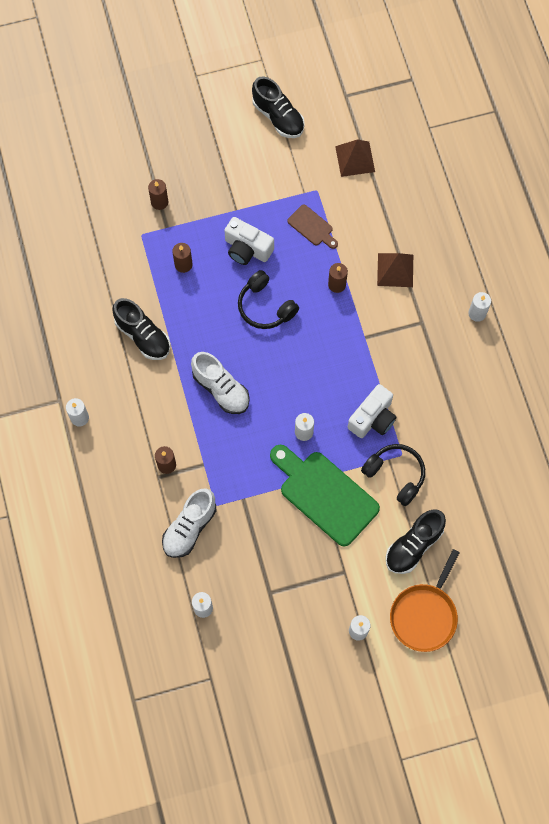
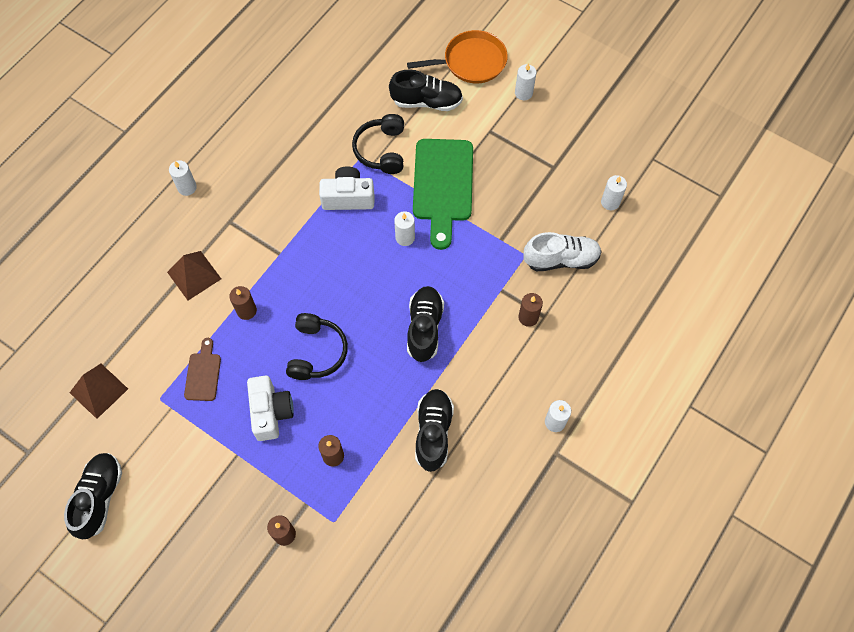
camera: 130 degrees left, 5 degrees down
white shoe [191,352,250,414] -> black shoe [407,286,444,362]

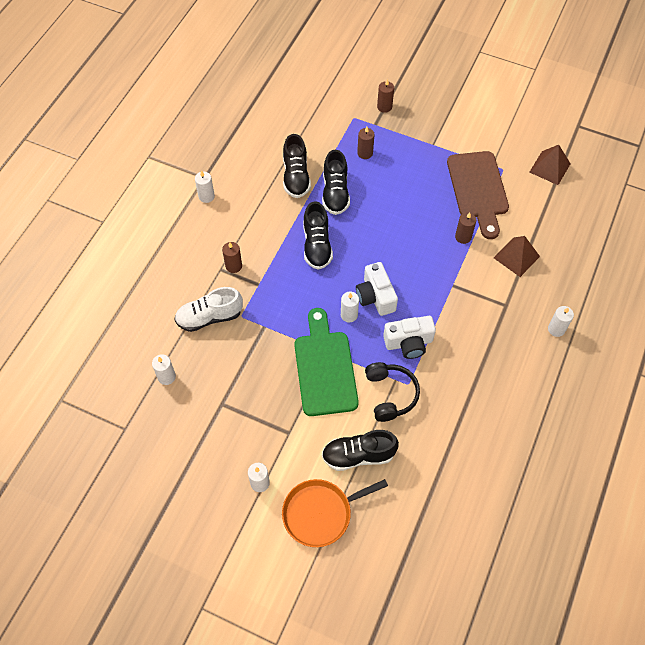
camera: 170 degrees right, 5 degrees down
black shoe [64,453,122,539] -> black shoe moved to [322,150,350,215]
brown cutting board [184,338,221,401] -> brown cutting board [447,151,509,239], size x2.04
white camera [247,376,294,441] -> white camera moved to [356,262,398,316]
black headphones [286,313,348,380] -> none

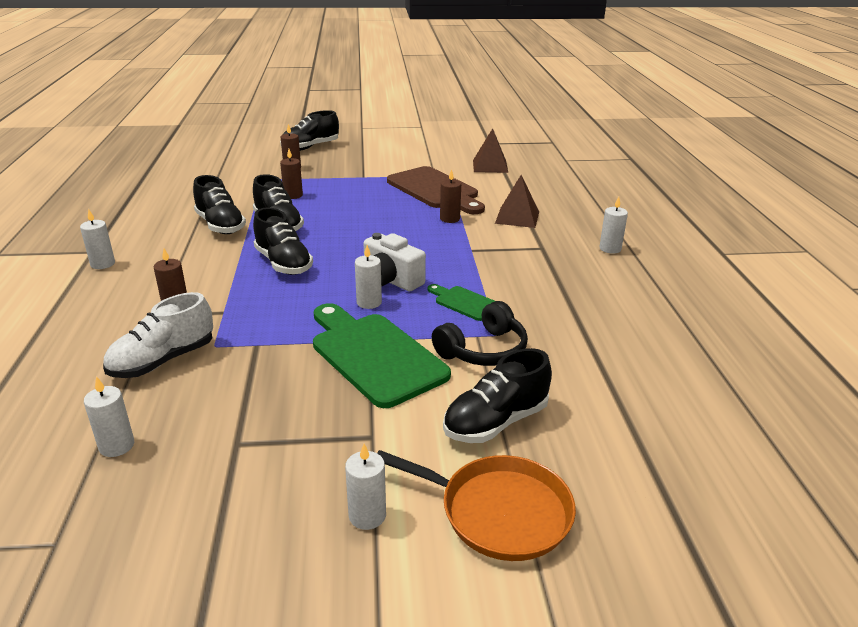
camera: 30 degrees left, 30 degrees down
orange pan [282,479,388,547] -> orange pan turned 105 degrees counterclockwise [377,450,576,561]
black headphones [365,362,420,422] -> black headphones turned 90 degrees clockwise [432,301,528,366]
white camera [383,316,436,359] -> green cutting board [427,284,495,321]
none -> black shoe [280,110,339,151]

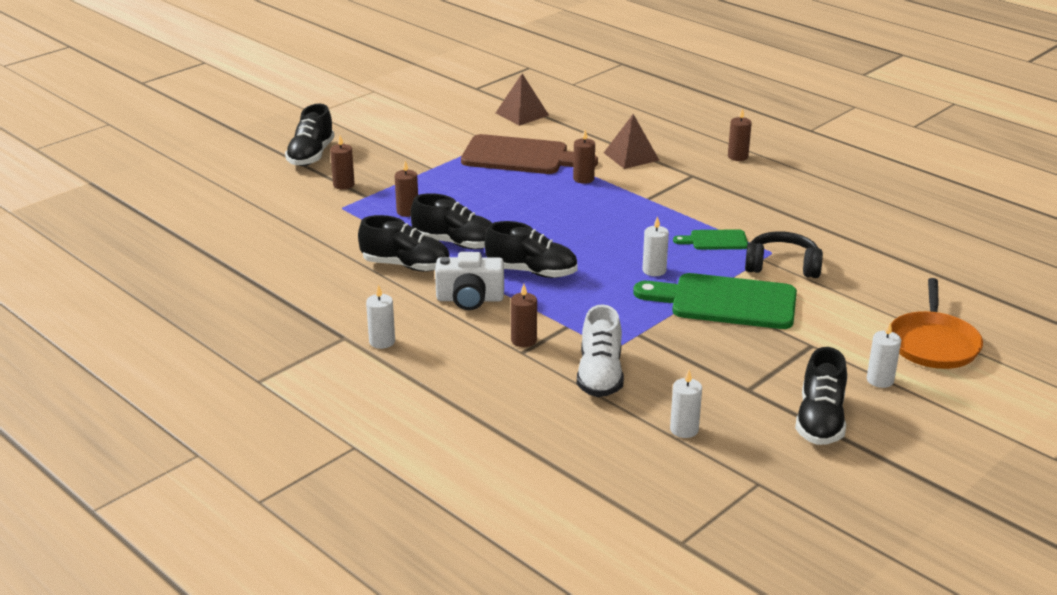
camera: 40 degrees left, 0 degrees up
white camera [364,233,426,291] -> white camera moved to [435,252,504,310]
orange pan [377,450,576,561] -> orange pan turned 120 degrees clockwise [891,278,983,369]
black headphones [432,301,528,366] -> black headphones turned 90 degrees counterclockwise [745,231,823,278]
black shoe [443,348,552,443] -> black shoe moved to [795,347,847,445]
white candle [599,197,628,254] -> brown candle [728,108,752,161]

